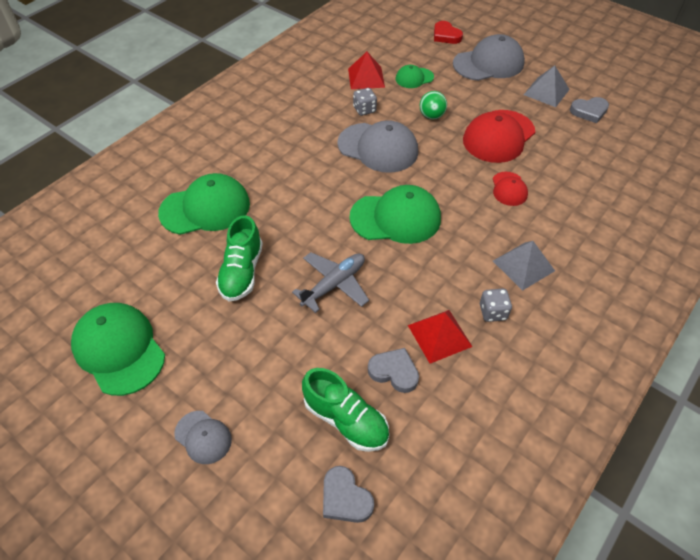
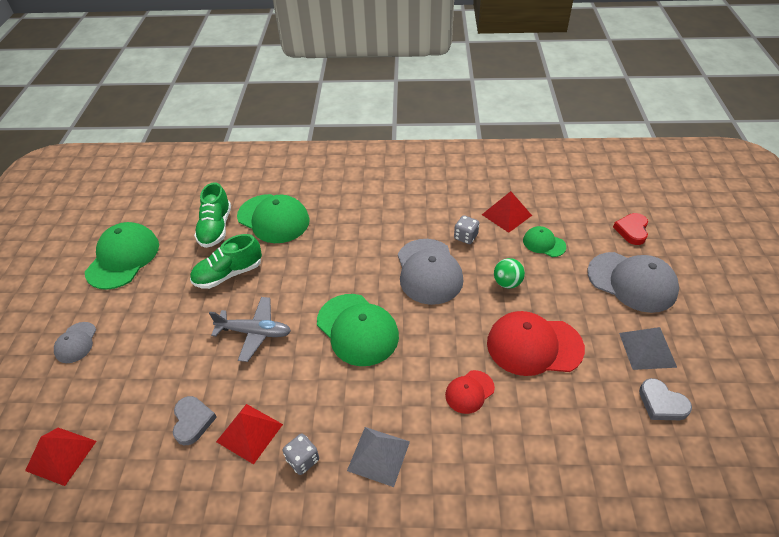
camera: 55 degrees right, 5 degrees down
green shoe [302,368,389,452] -> green shoe moved to [194,182,231,248]
grey heart [323,466,374,523] -> red pyramid [25,428,97,486]

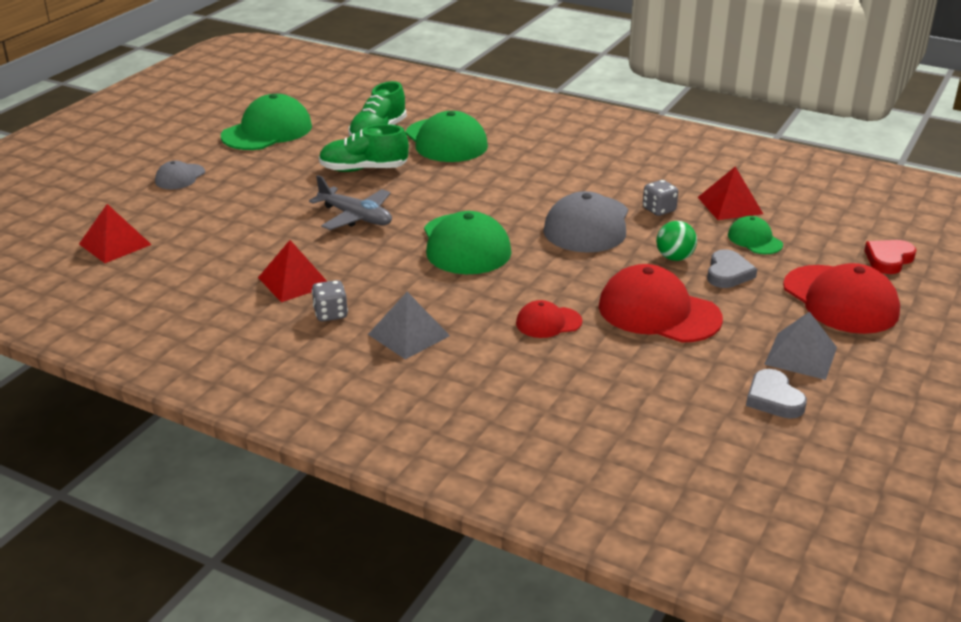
camera: 25 degrees right, 15 degrees down
grey heart [173,396,217,445] -> grey heart moved to [707,249,757,288]
grey cap [587,252,679,313] -> red cap [783,263,900,334]

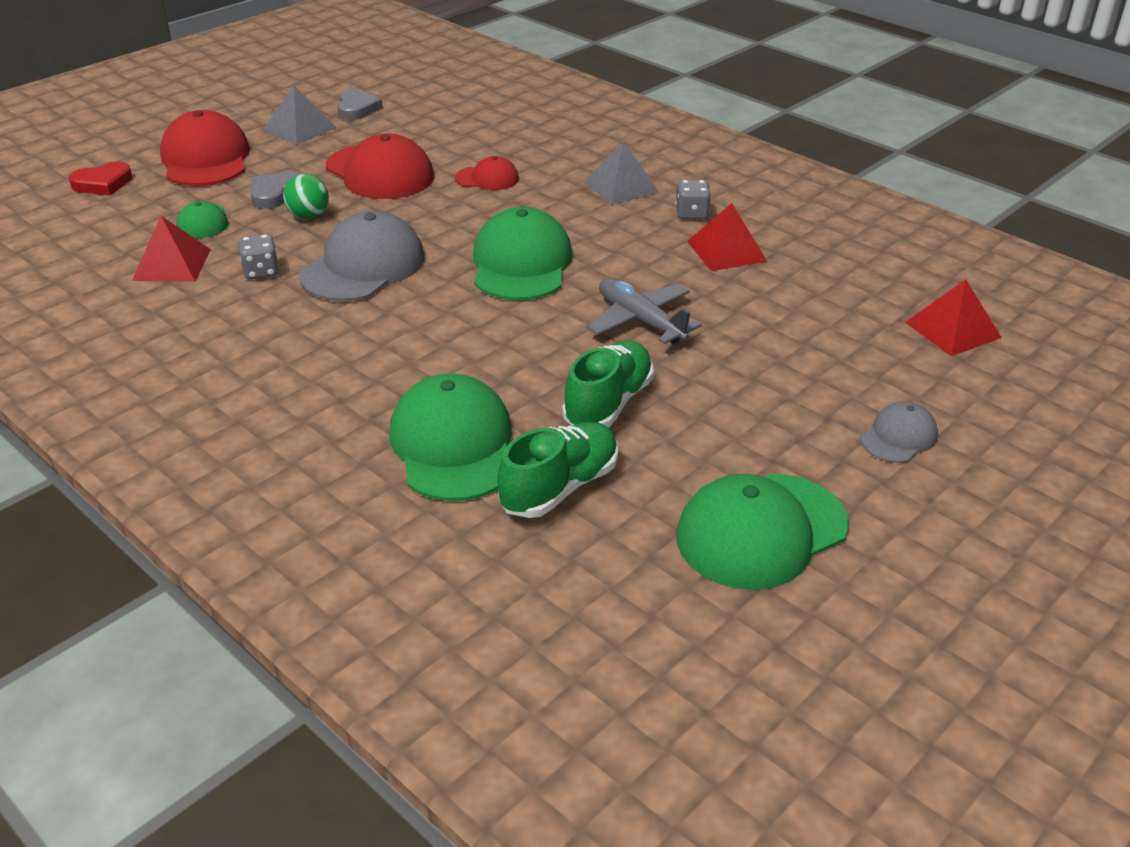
camera: 165 degrees left, 5 degrees up
green shoe [319,124,409,172] -> green shoe turned 75 degrees counterclockwise [562,340,654,428]

